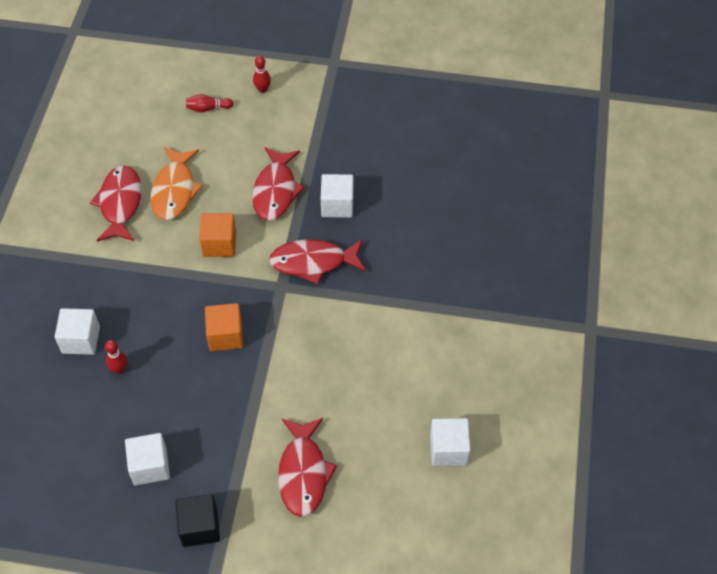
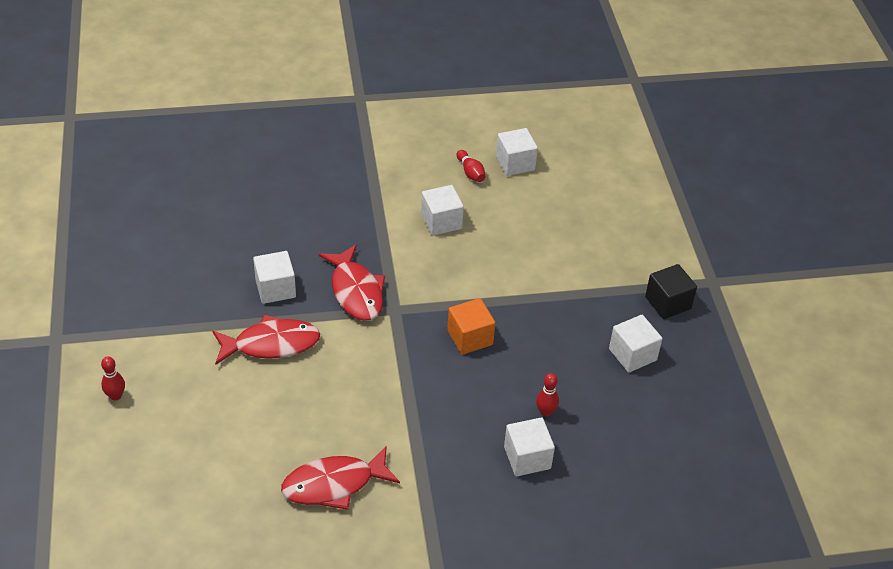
camera: 110 degrees left, 10 degrees down
orange fish [150,147,203,220] -> none
red bowling pin [186,94,233,112] -> red bowling pin moved to [457,150,485,182]
orange cube [199,213,236,257] -> none
red fish [278,418,337,517] -> none
none -> white cube [421,185,464,236]

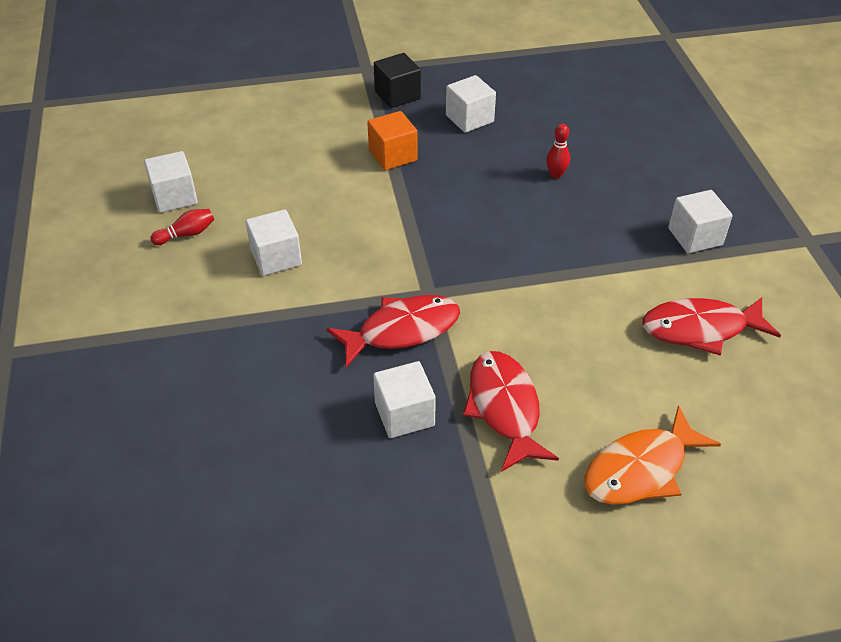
camera: 90 degrees left, 0 degrees up
red bowling pin [101,356,125,401] -> none
red fish [281,445,400,510] -> red fish turned 105 degrees clockwise [642,297,781,356]
orange cube [447,298,495,355] -> orange cube moved to [367,111,418,170]
white cube [504,418,555,476] -> white cube moved to [668,190,733,253]
none -> orange fish [584,405,721,505]

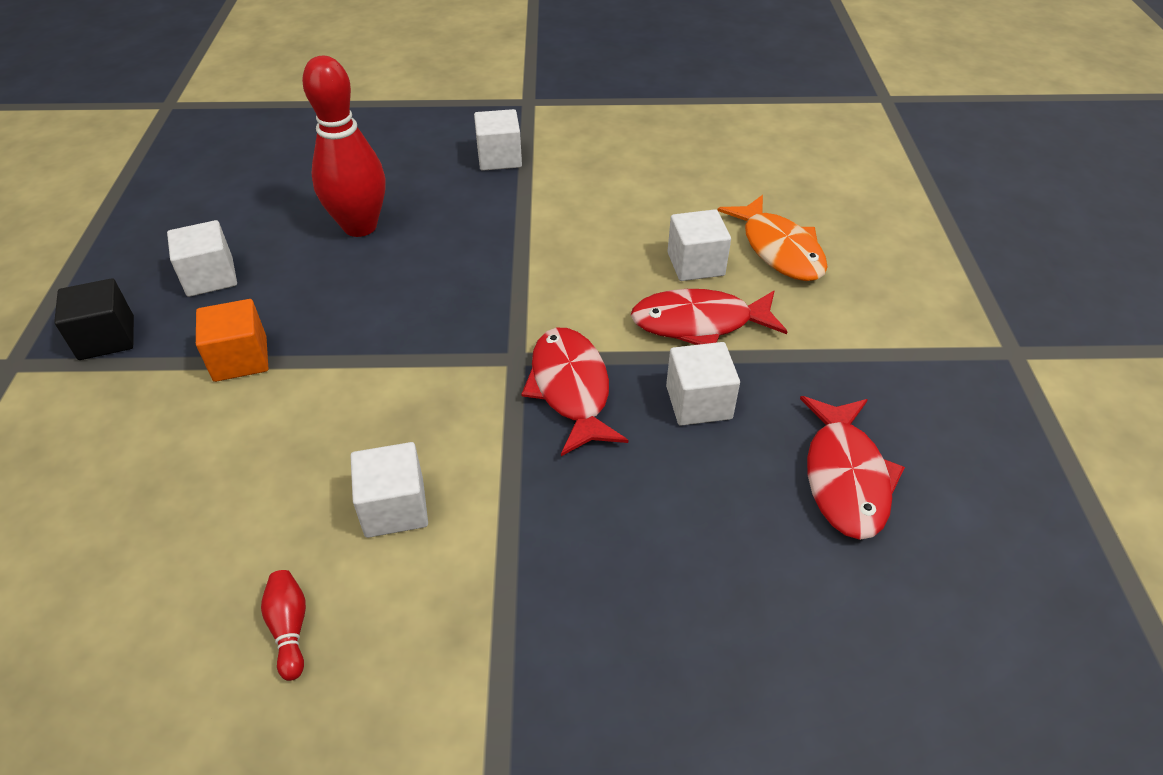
camera: 80 degrees left, 0 degrees up
white cube [144,151,198,213] -> white cube moved to [667,209,731,281]
red bowling pin [546,124,570,179] -> red bowling pin [302,56,386,237], size x2.45
red fish [642,297,781,356] -> red fish moved to [800,396,905,540]

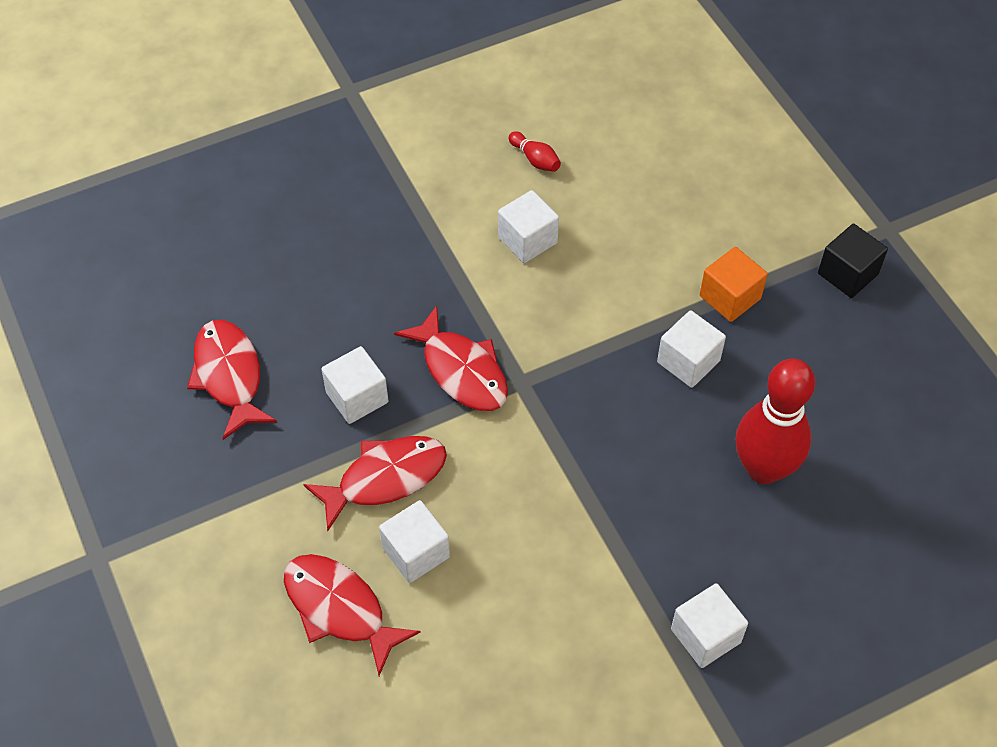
camera: 155 degrees right, 10 degrees up
white cube [167,220,237,297] -> white cube moved to [657,310,726,388]
orange fish [717,195,827,281] -> red fish [284,554,421,676]

